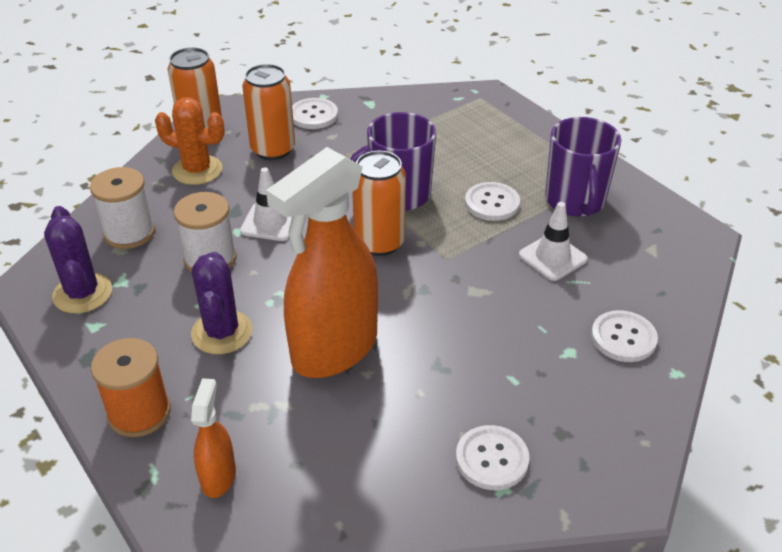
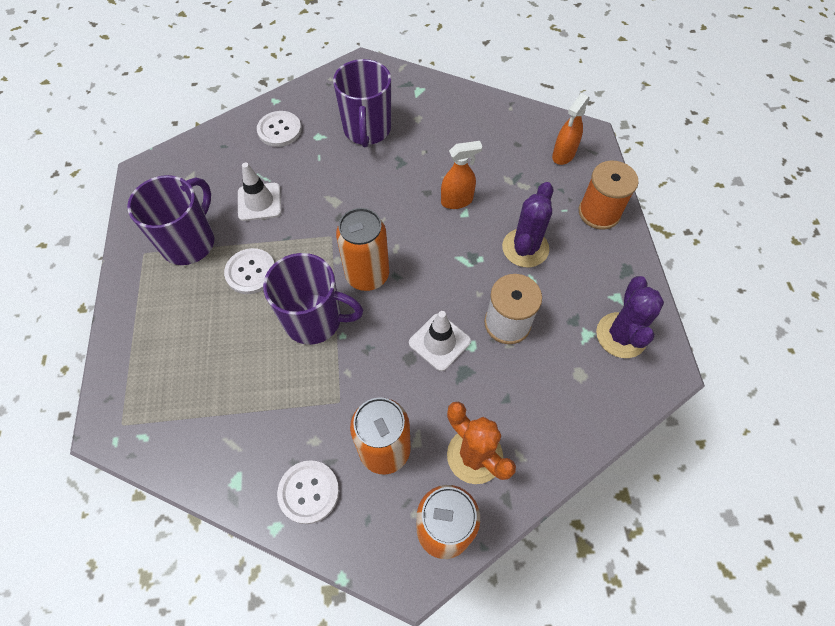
camera: 150 degrees left, 20 degrees up
white spool [90,167,155,249] -> none
orange spray bottle [266,147,378,378] -> orange spray bottle [441,141,482,209], size x0.46
white button [456,425,530,490] -> none
none -> purple mug [333,59,391,147]

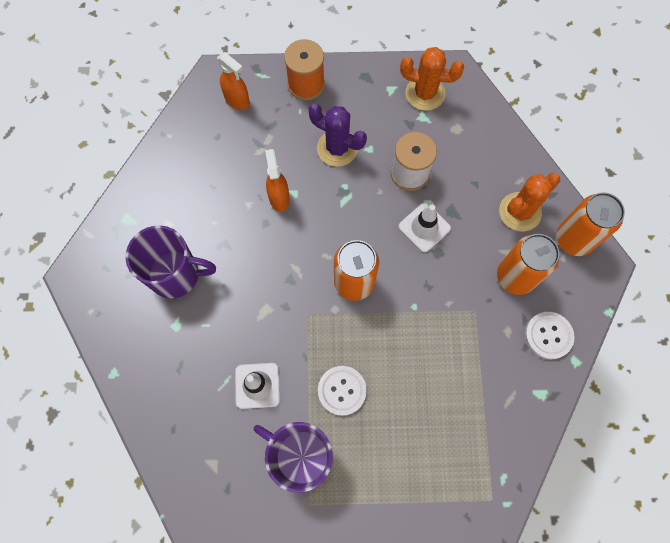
camera: 85 degrees left, 10 degrees up
white button [257,111,302,147] -> none
purple mug [263,253,363,345] -> none
purple cactus [596,276,664,358] -> orange cactus [400,47,464,111]

